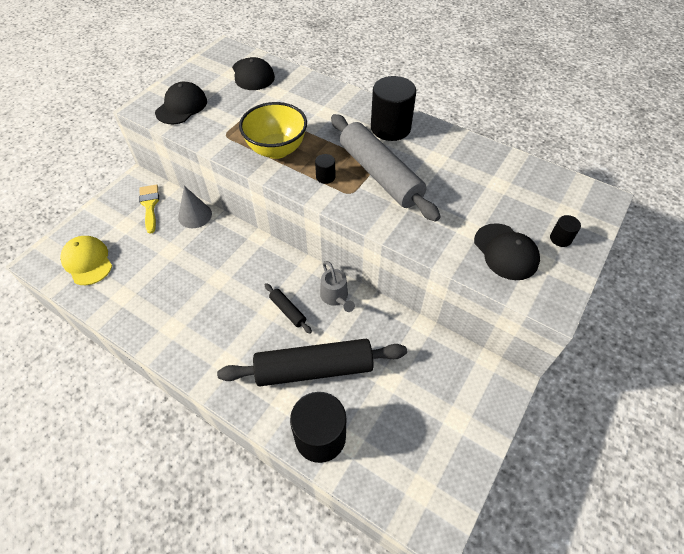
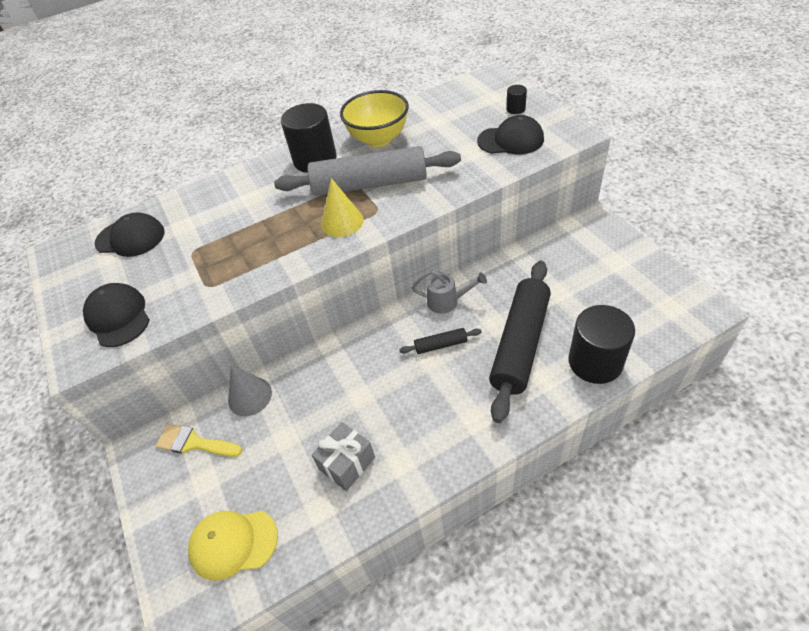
camera: 55 degrees left, 5 degrees down
yellow bowl [239,102,307,159] -> yellow bowl moved to [340,90,409,147]
black cylinder [315,154,335,184] -> yellow cone [321,178,364,237]
none -> grey gift [312,422,375,491]

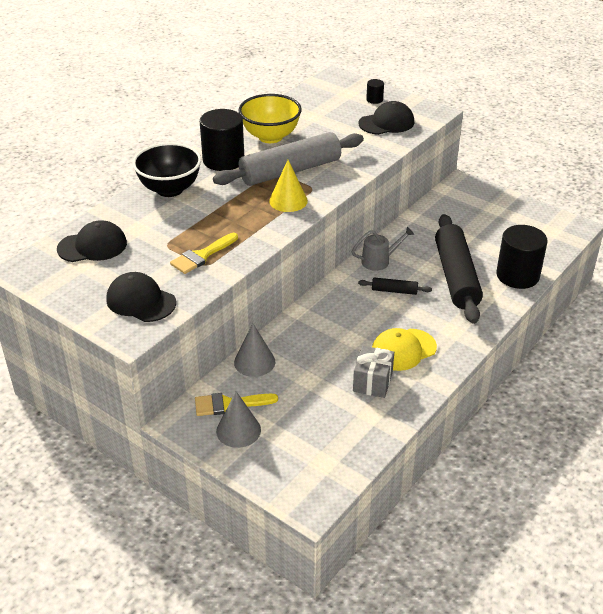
camera: 30 degrees left, 10 degrees down
yellow cap [188,511,278,581] -> yellow cap moved to [372,328,437,371]
black rolling pin [399,328,482,354] -> black rolling pin turned 45 degrees clockwise [358,278,432,295]
none -> black bowl [132,143,201,197]
none -> yellow brush [170,233,238,274]
none -> grey cone [216,391,261,448]

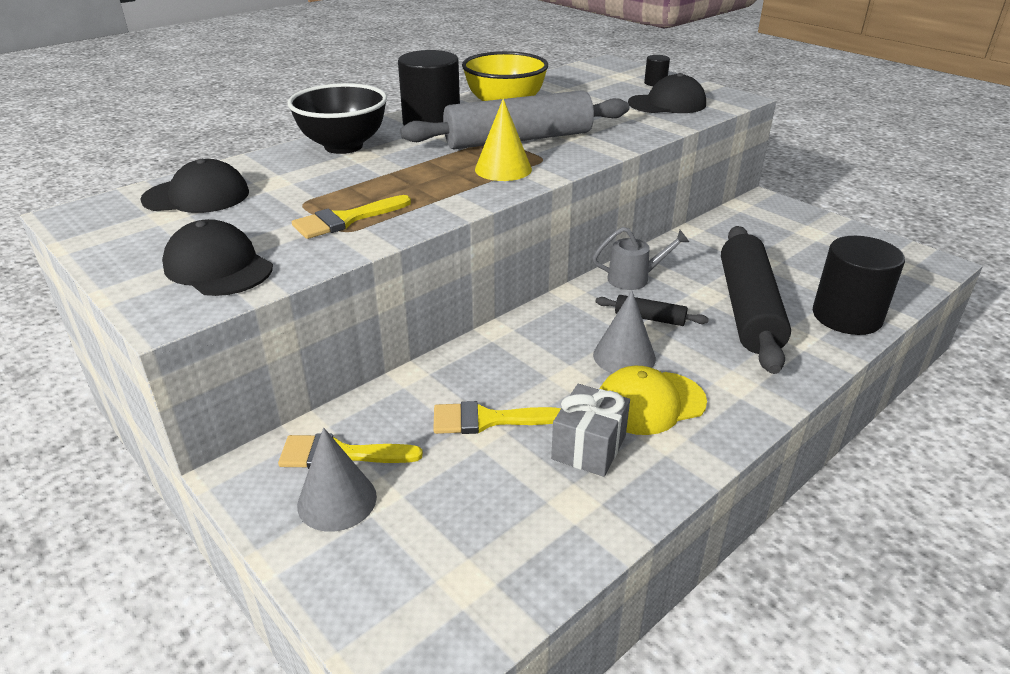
camera: 10 degrees right, 5 degrees down
grey cone [234,324,275,377] -> grey cone moved to [593,291,656,373]
none -> yellow brush [433,401,561,434]

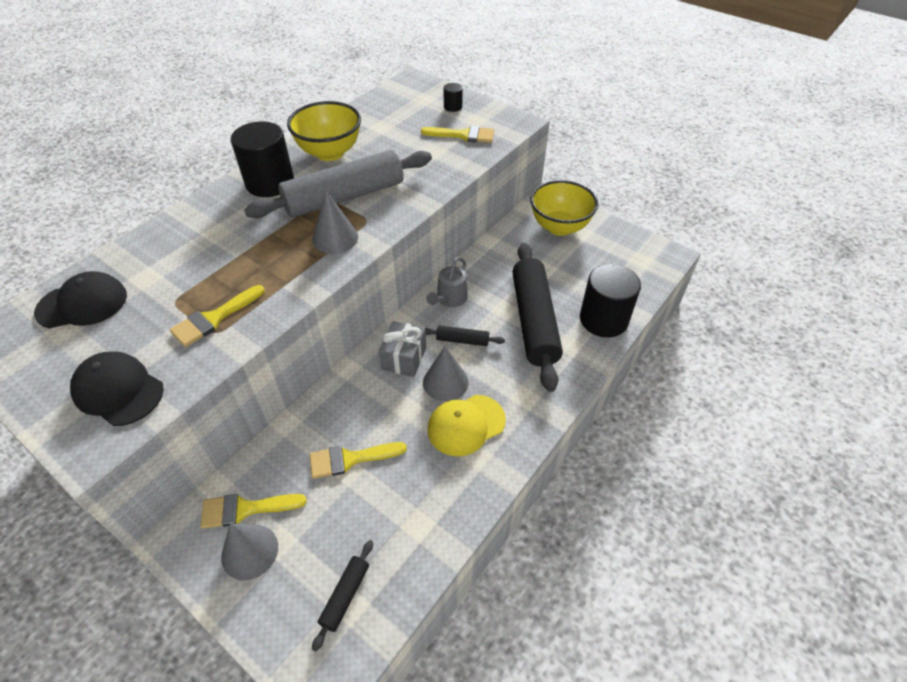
camera: 10 degrees left, 15 degrees up
black bowl [288,83,387,154] -> none
yellow cone [475,98,532,181] -> grey cone [312,191,358,254]
grey gift [551,384,630,477] -> grey gift moved to [379,321,426,377]
grey watering can [593,227,689,290] -> grey watering can turned 135 degrees clockwise [427,257,468,307]
black cap [628,73,706,113] -> yellow brush [421,126,494,143]
none -> black rolling pin [312,540,373,652]
none -> yellow bowl [530,180,598,236]

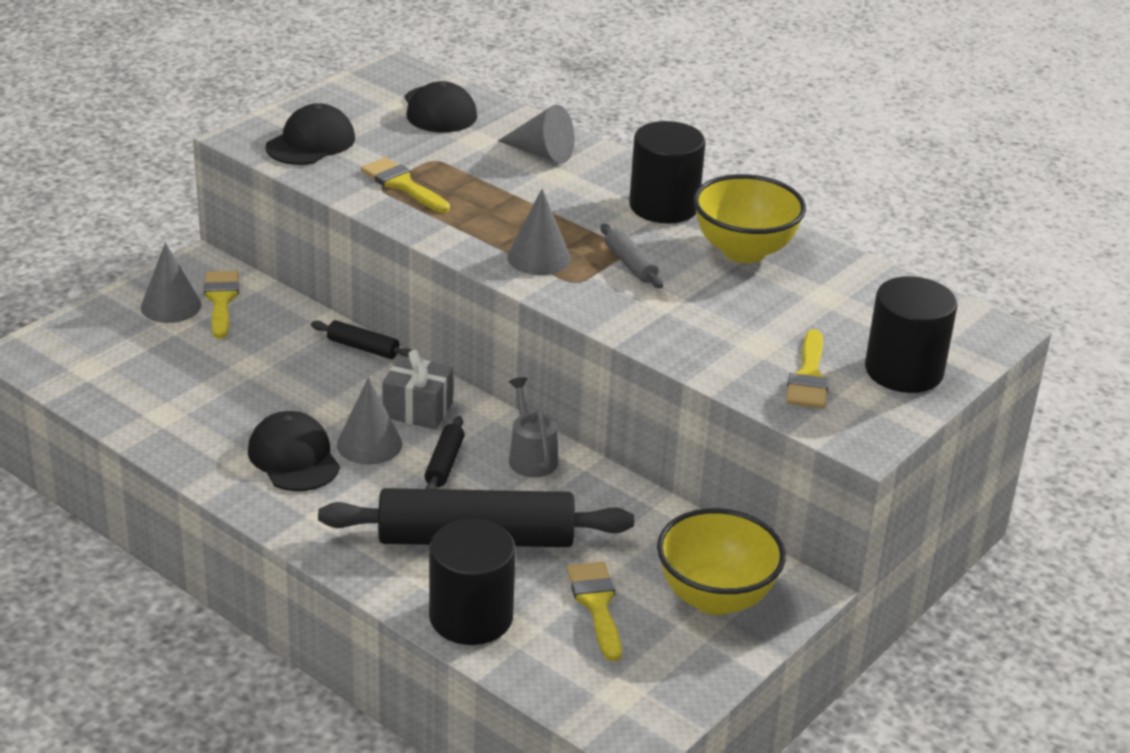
camera: 90 degrees right, 15 degrees down
grey rolling pin [244,150,432,218] -> grey rolling pin [600,224,663,288], size x0.43
yellow brush [310,442,407,479] -> yellow brush moved to [567,562,622,661]
black rolling pin [312,540,373,652] -> black rolling pin moved to [311,320,411,359]
grey watering can [427,257,468,307] -> grey watering can turned 45 degrees clockwise [509,377,558,477]
yellow cap [427,395,506,457] -> black cap [248,411,340,491]
black cylinder [444,83,463,112] -> black cylinder [865,276,957,393], size x2.25
none -> grey cone [498,105,575,164]

